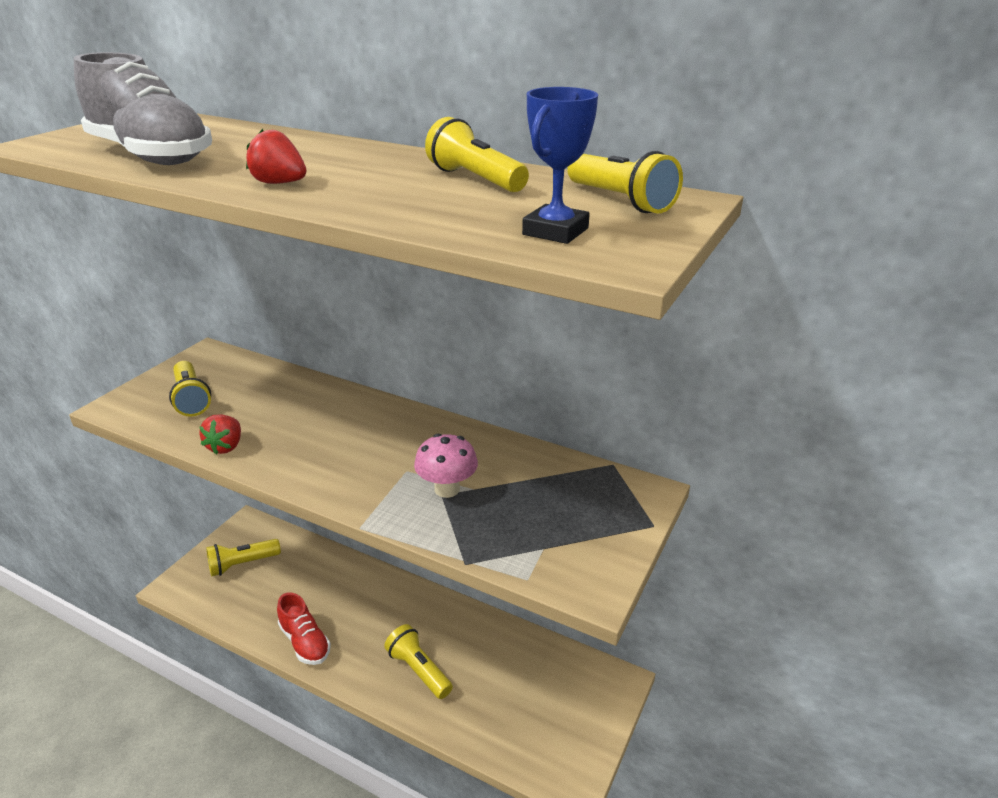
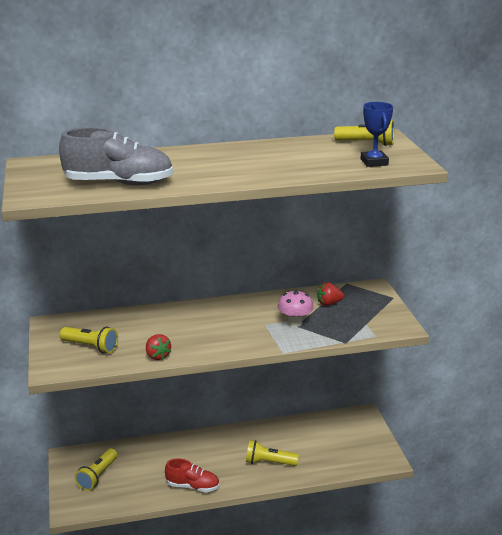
camera: 40 degrees left, 5 degrees down
red strawberry [246,129,306,184] -> red strawberry moved to [317,282,344,306]
yellow flashlight [425,117,529,192] -> none

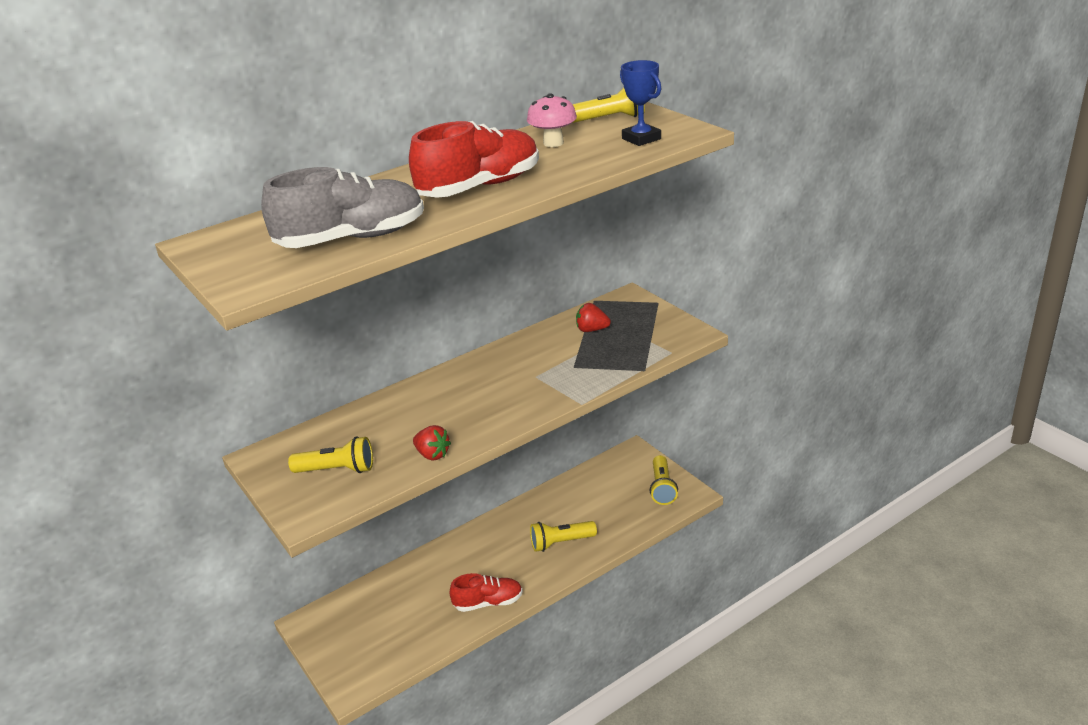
camera: 20 degrees left, 5 degrees up
yellow flashlight [75,448,118,491] -> yellow flashlight moved to [650,455,678,505]
pink mushroom [278,290,314,327] -> pink mushroom moved to [527,93,577,147]
red strawberry [317,282,344,306] -> red strawberry turned 45 degrees clockwise [576,303,611,332]
none -> red shoe [409,121,539,198]

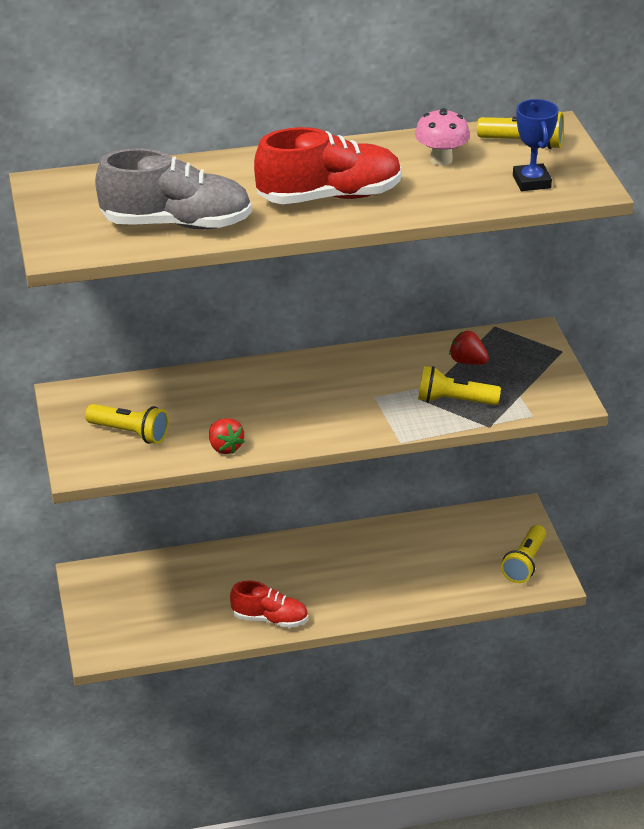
camera: 20 degrees right, 5 degrees up
yellow flashlight [530,521,597,552] -> yellow flashlight moved to [418,366,501,405]

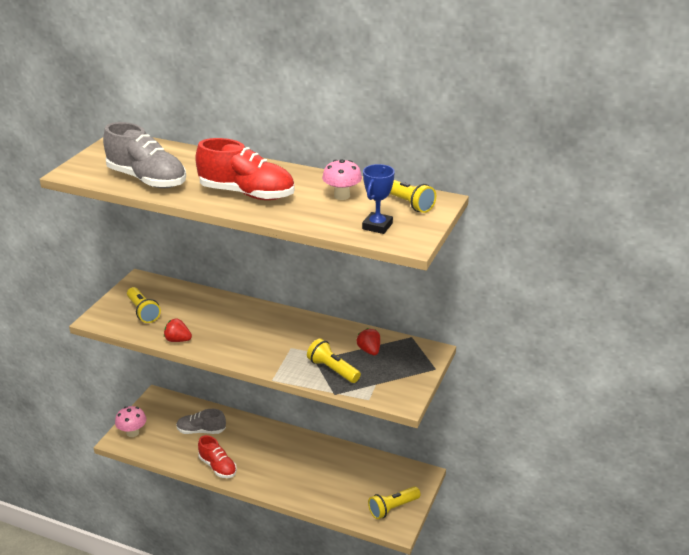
camera: 35 degrees right, 5 degrees down
red strawberry [209,418,245,454] -> red strawberry turned 105 degrees clockwise [164,319,192,342]
none -> pink mushroom [115,406,146,437]
none -> grey shoe [176,409,226,434]

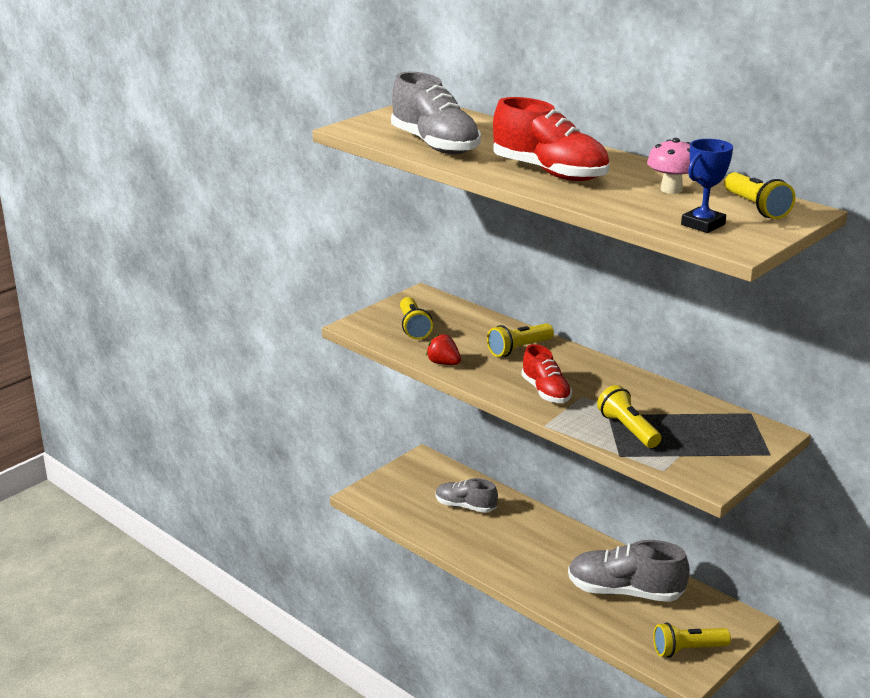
camera: 20 degrees right, 5 degrees down
pink mushroom [115,406,146,437] -> none
red shoe [198,435,237,478] -> red shoe moved to [521,344,572,403]
red strawberry [357,328,380,355] -> none
none -> yellow flashlight [487,323,554,357]
none -> grey shoe [568,540,690,602]

